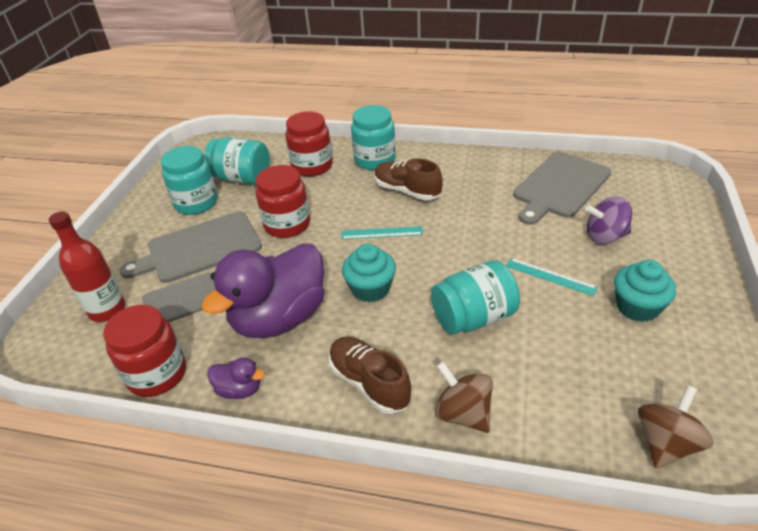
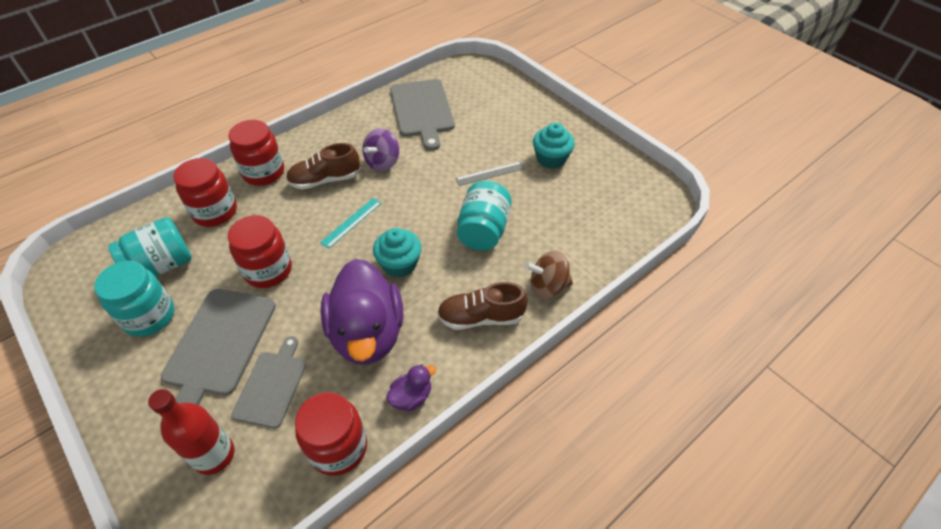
camera: 55 degrees left, 10 degrees up
turquoise jar [351,105,396,170] -> red jar [229,120,284,186]
turquoise ruler [506,258,598,296] -> grey ruler [455,161,525,186]
purple spinning top [585,196,632,244] -> purple spinning top moved to [363,128,399,171]
brown spinning top [638,385,714,469] -> none

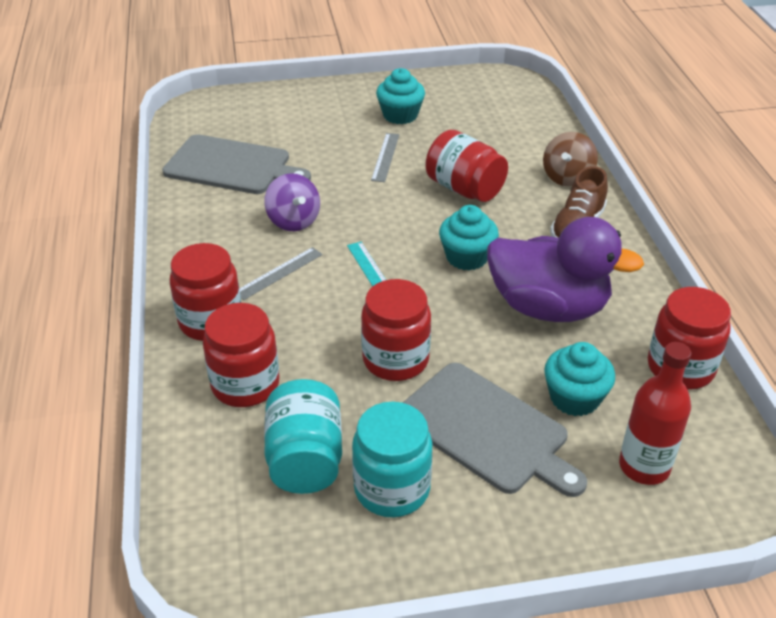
camera: 60 degrees left, 10 degrees down
grey cutting board [231,336,306,429] -> turquoise cupcake [544,342,615,416]
brown shoe [286,143,360,190] -> grey ruler [239,247,323,300]
purple duck [386,364,436,412] -> none
turquoise jar [457,181,512,251] -> red jar [426,130,508,202]

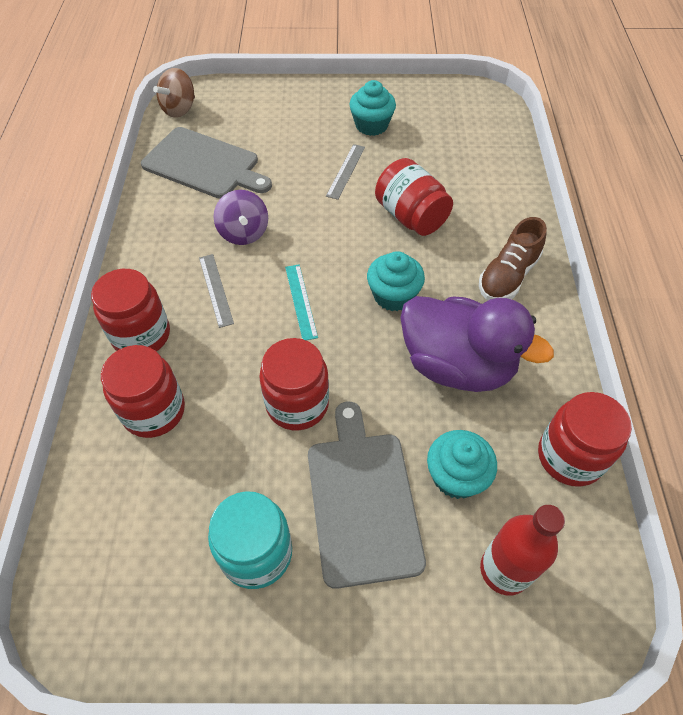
camera: 10 degrees right, 15 degrees up
grey ruler [239,247,323,300] -> grey ruler turned 75 degrees counterclockwise [199,254,234,328]
turquoise jar [264,379,342,494] -> none
grey cutting board [403,363,587,497] -> grey cutting board turned 150 degrees counterclockwise [308,402,426,589]
brown spinning top [543,132,598,187] -> brown spinning top moved to [153,68,195,118]

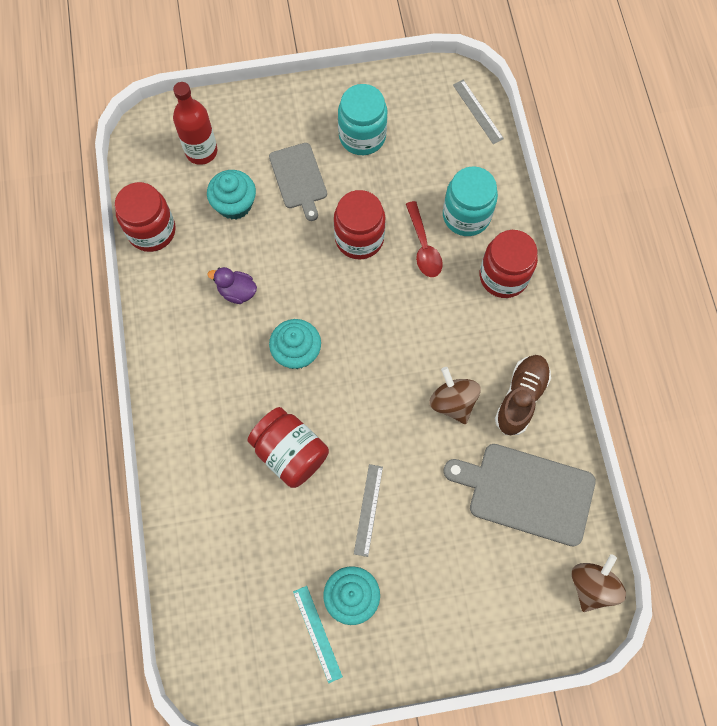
camera: 170 degrees right, 15 degrees up
red jar [101,345,185,438] -> turquoise jar [443,166,498,236]
grey ruler [199,254,234,328] -> grey ruler moved to [453,80,504,144]
purple spinning top [214,190,268,245] -> brown spinning top [429,367,481,424]
turquoise ruler [285,265,318,340] -> turquoise ruler moved to [293,586,343,683]
grey cutting board [308,402,426,589] -> grey cutting board [269,143,327,221], size x0.64
purple duck [400,296,554,392] -> purple duck [208,267,257,304], size x0.42
brown shoe [479,217,547,300] -> brown shoe moved to [495,355,551,435]
none -> red spoon [406,201,443,277]

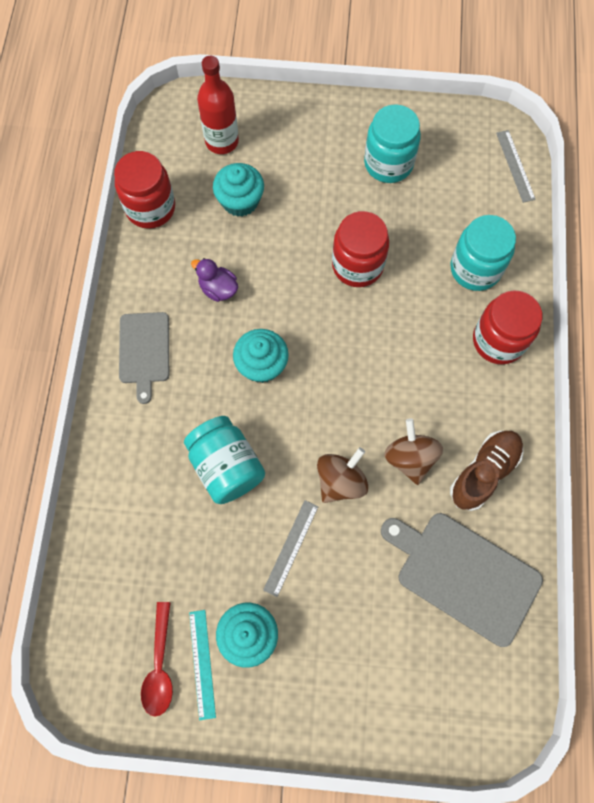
camera: 15 degrees right, 0 degrees up
red jar [247,407,329,488] -> turquoise jar [184,416,265,504]
grey cutting board [269,143,327,221] -> grey cutting board moved to [119,312,169,404]
red spoon [406,201,443,277] -> red spoon moved to [141,602,173,717]
brown spinning top [571,554,626,612] -> brown spinning top moved to [317,447,368,503]

